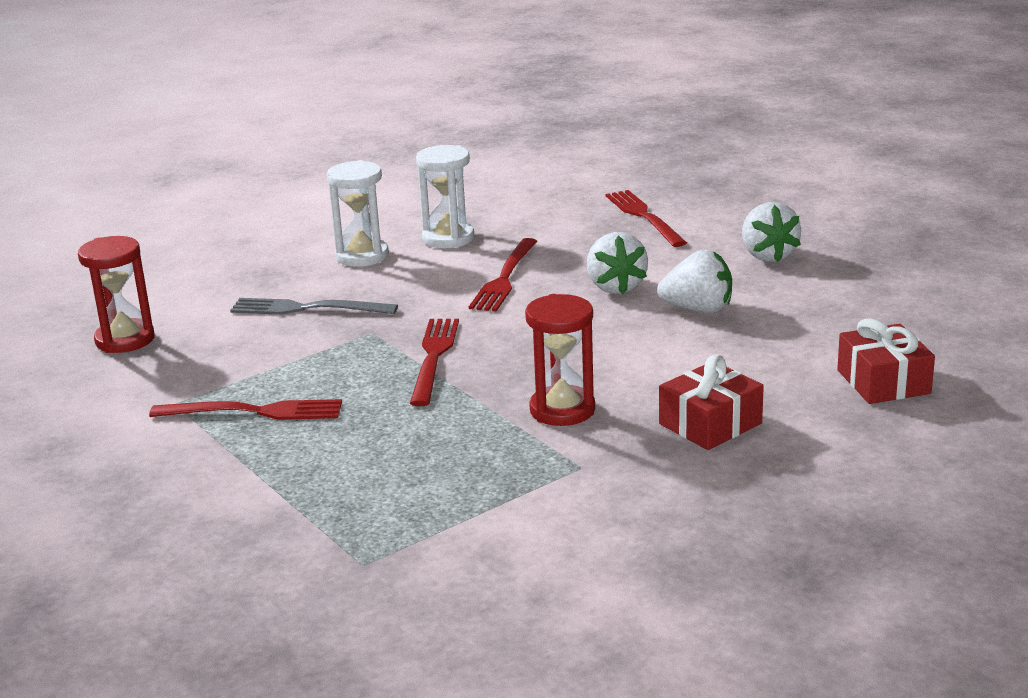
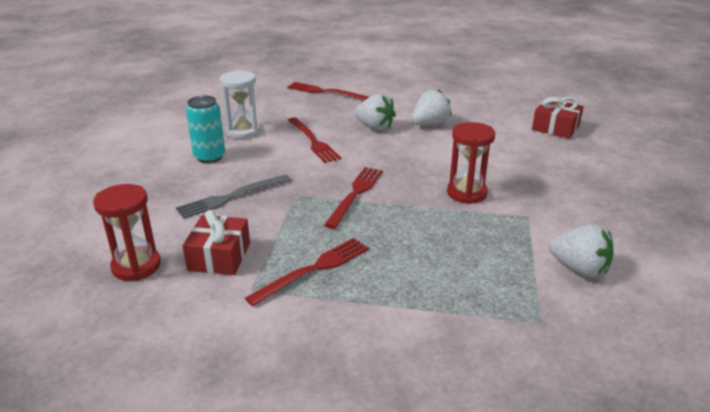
camera: 45 degrees left, 5 degrees up
white hourglass [327,160,389,267] -> turquoise can [186,96,225,163]
red fork [410,319,459,406] -> red fork turned 60 degrees clockwise [324,167,383,229]
red gift [659,354,764,450] -> red gift moved to [183,210,250,275]
white strawberry [742,202,801,262] -> white strawberry moved to [548,224,614,278]

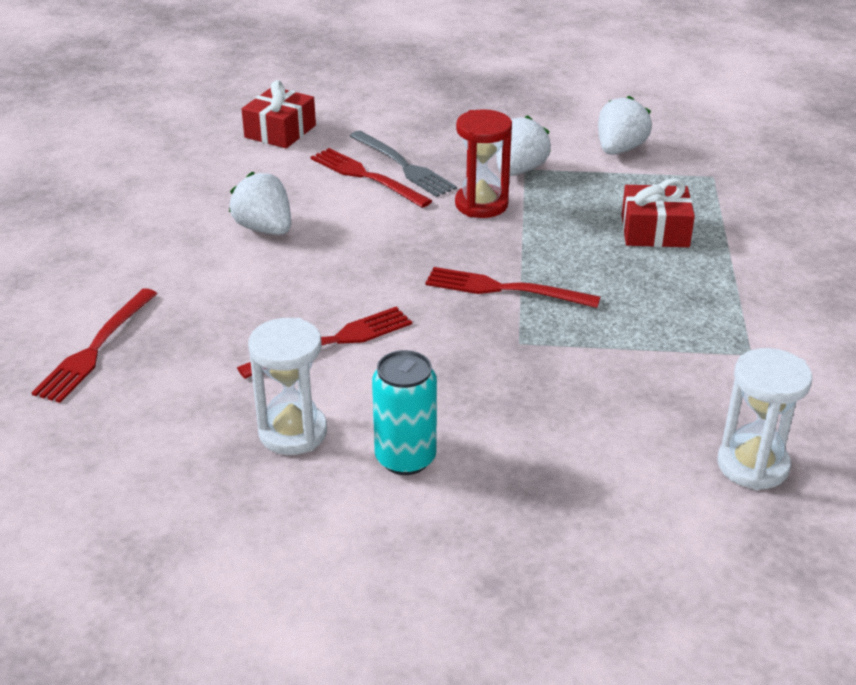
camera: 95 degrees left, 5 degrees up
red hourglass [93,184,161,281] -> white hourglass [717,348,812,490]
grey fork [176,175,291,219] -> grey fork moved to [350,131,457,197]
red gift [183,210,250,275] -> red gift moved to [622,179,695,247]
red fork [245,238,369,306] -> red fork moved to [311,148,432,208]
white strawberry [355,94,396,131] -> white strawberry moved to [496,115,551,176]

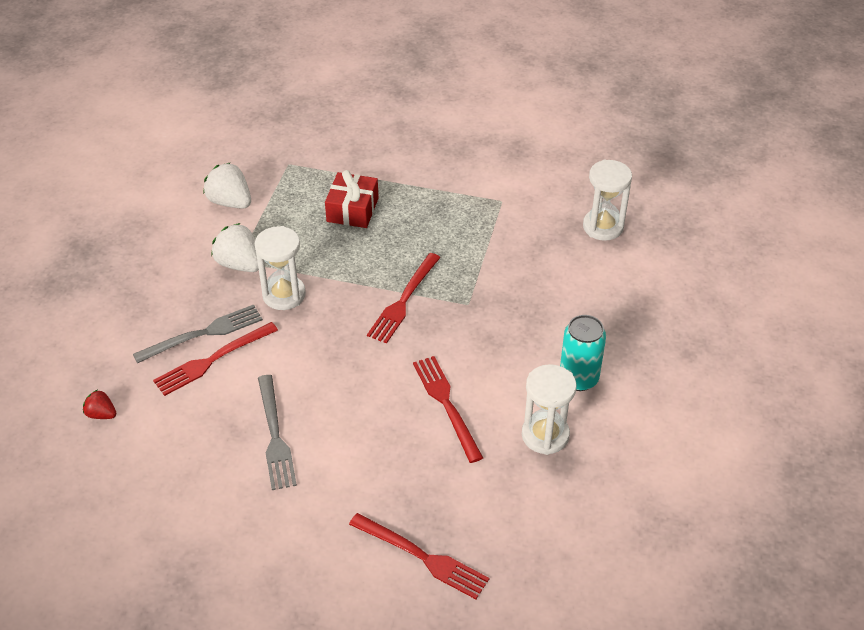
camera: 80 degrees left, 10 degrees up
white strawberry [229,172,291,235] -> grey fork [258,375,297,490]
red gift [242,80,316,148] -> red strawberry [83,390,116,419]
red hourglass [455,109,512,218] -> white hourglass [255,226,306,310]

